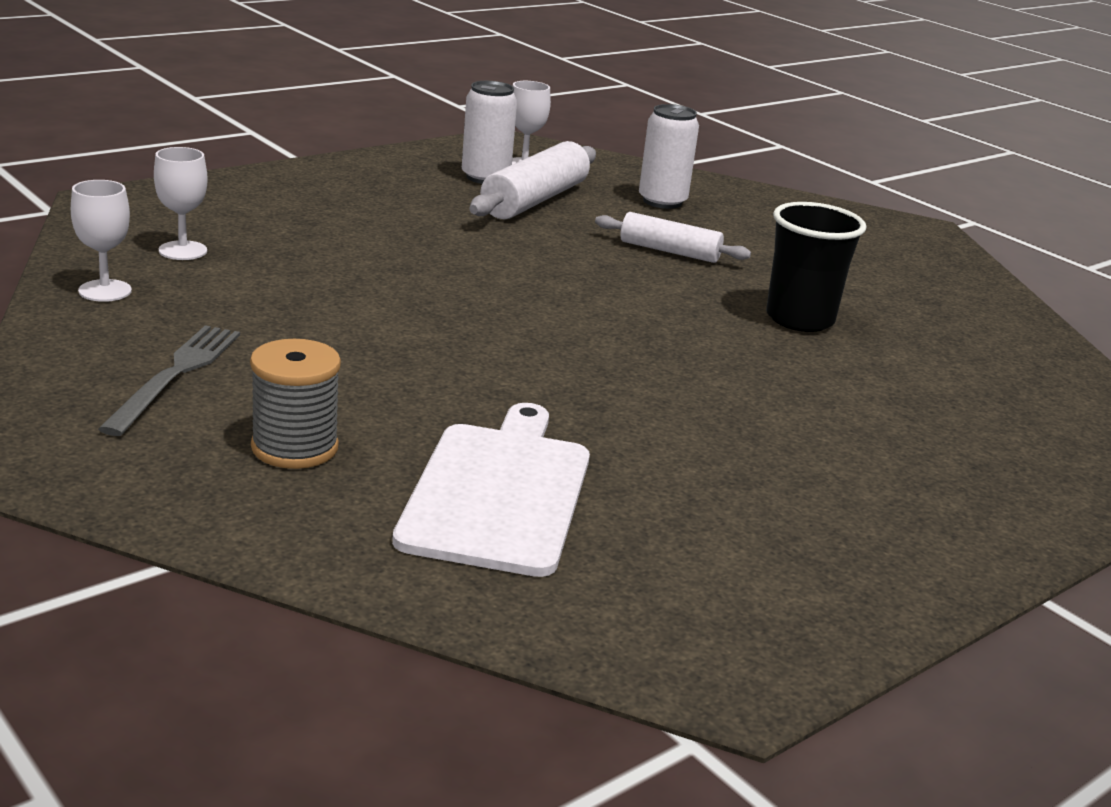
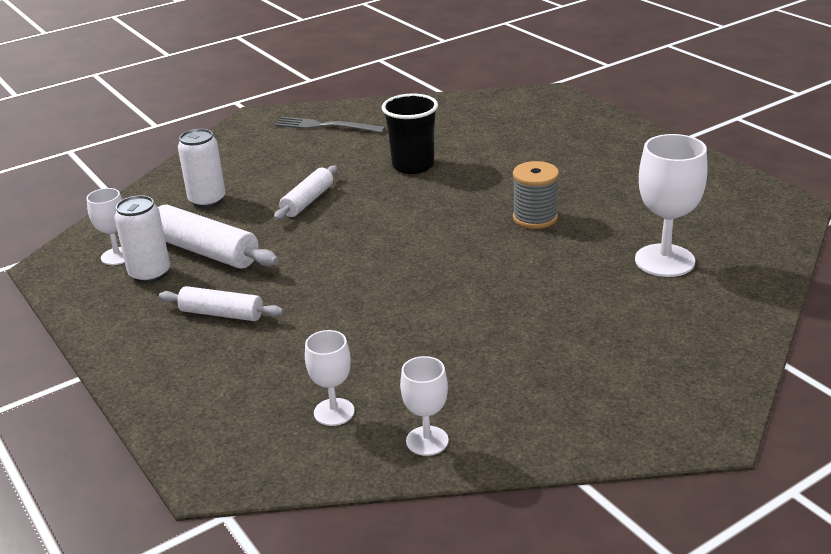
camera: 80 degrees left, 5 degrees up
grey fork [98,325,240,436] -> grey fork moved to [274,117,386,133]
grey spool [250,339,341,469] -> grey spool moved to [513,161,559,229]
white cutting board [392,403,590,577] -> white goblet [635,134,707,277]
none -> white rolling pin [159,286,283,321]

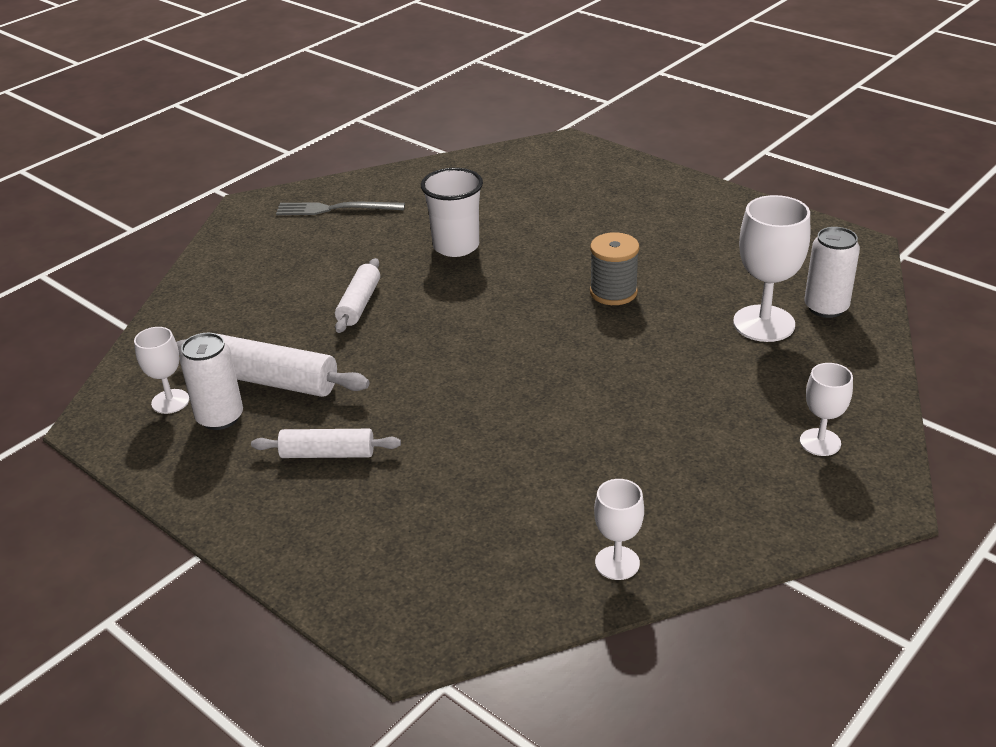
camera: 15 degrees left, 5 degrees up
white can [178,129,226,208] -> white can moved to [804,227,860,318]
white goblet [305,330,355,426] -> white goblet moved to [800,363,853,456]
black cup [382,94,438,174] -> white cup [421,168,483,257]

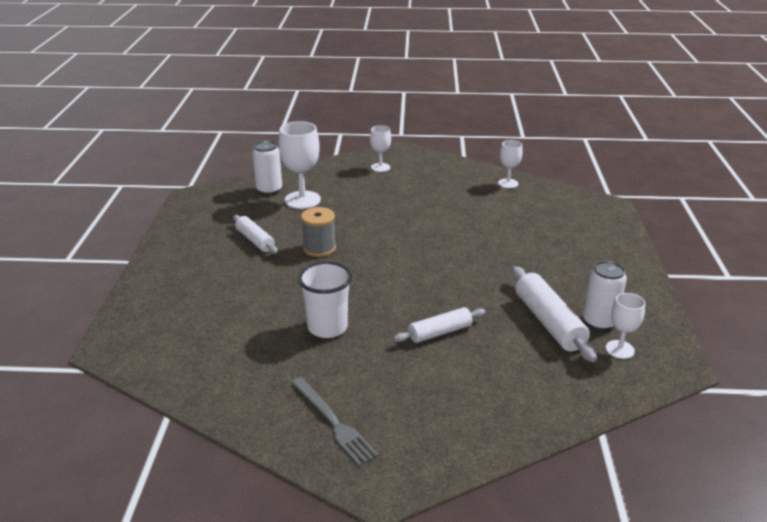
camera: 130 degrees left, 5 degrees down
white rolling pin [251,429,401,458] -> white rolling pin moved to [233,215,278,254]

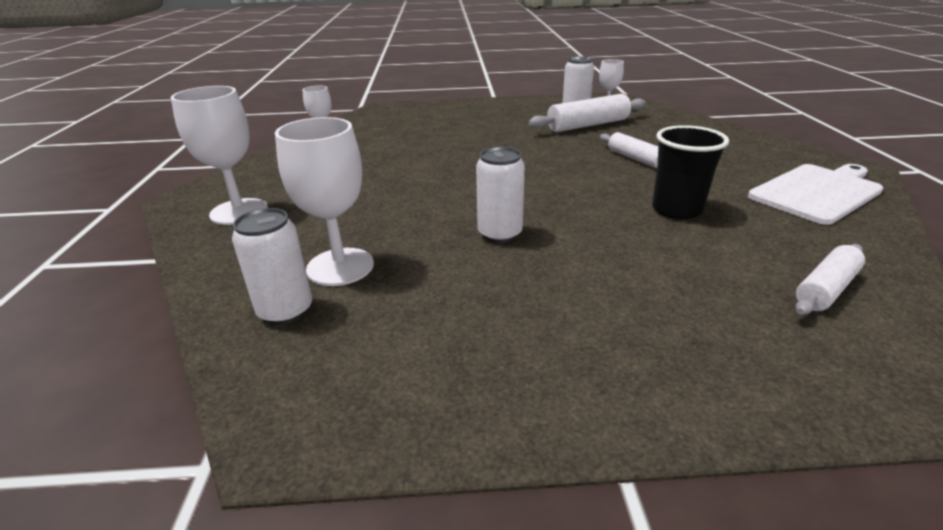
camera: 95 degrees left, 0 degrees up
white rolling pin [233,215,278,254] -> white rolling pin moved to [795,244,865,315]
grey fork [291,377,379,466] -> white cutting board [748,164,883,225]
white cup [298,262,352,338] -> black cup [652,125,729,219]
grey spool [301,207,336,257] -> white can [476,147,525,243]
white goblet [370,125,391,172] -> white goblet [171,86,268,225], size x1.72

